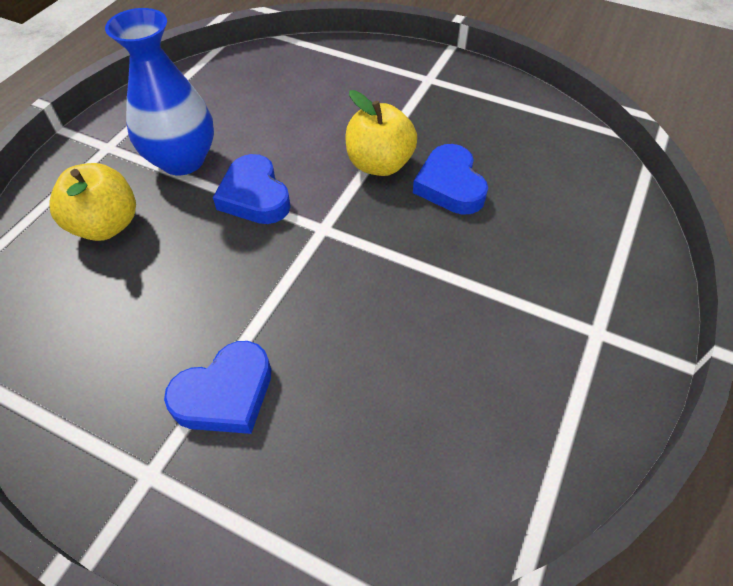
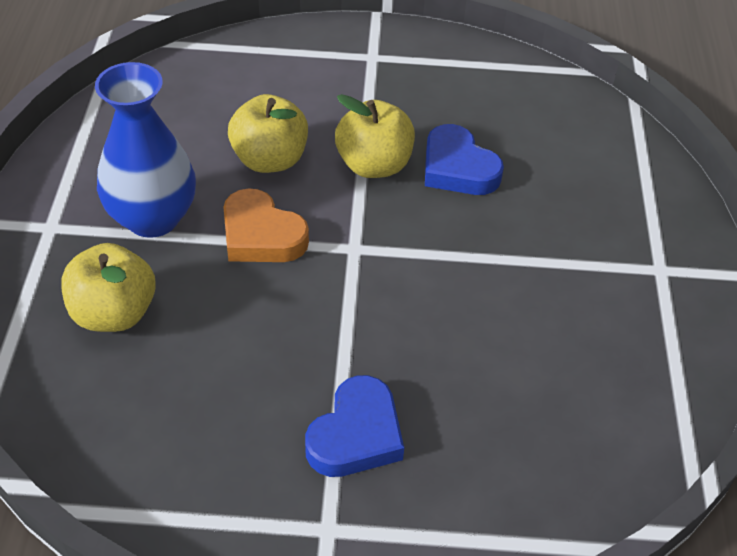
camera: 25 degrees left, 5 degrees down
blue heart [213,154,291,224] -> orange heart [223,188,309,262]
none -> yellow apple [228,94,308,173]

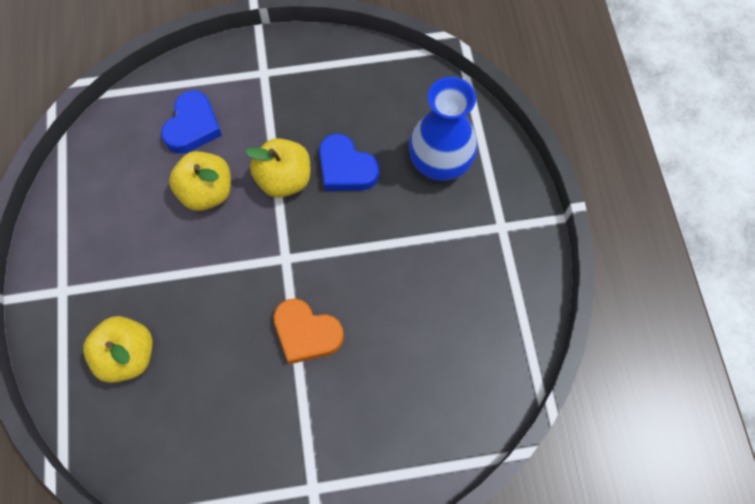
camera: 10 degrees left, 20 degrees up
blue vase [95,62,196,238] -> blue vase moved to [409,77,477,181]
orange heart [223,188,309,262] -> orange heart moved to [274,299,344,364]
blue heart [305,375,404,477] -> blue heart moved to [161,90,222,154]

